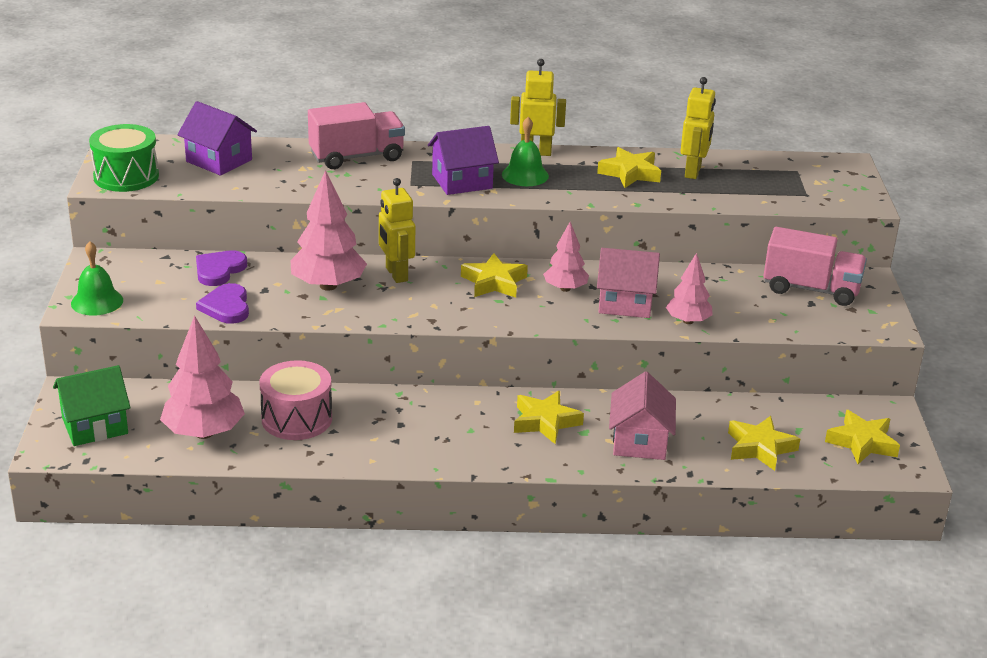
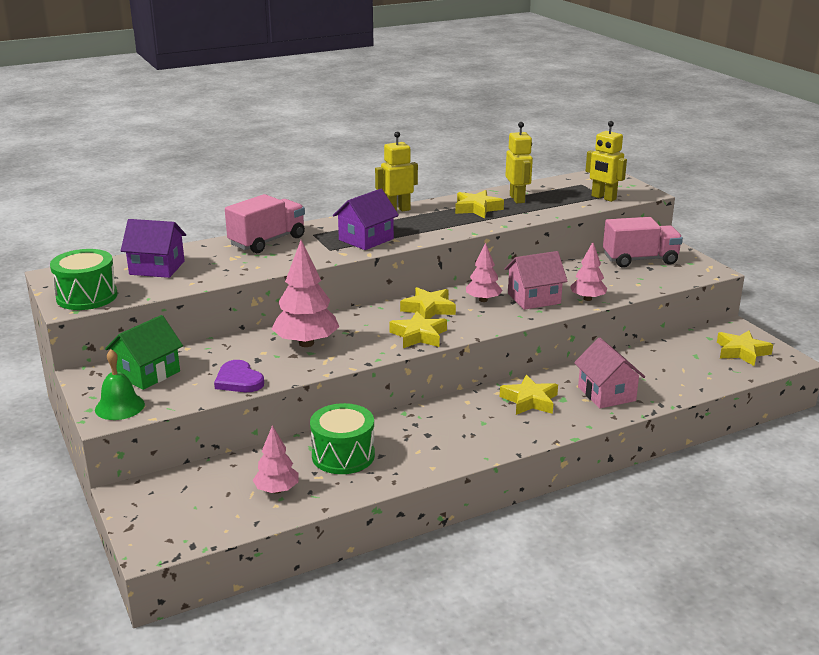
camera: 25 degrees left, 5 degrees down
green house [53,365,130,446] -> green house moved to [105,315,183,390]
pink tree [160,315,245,439] -> pink tree [253,425,298,494], size x0.60
purple heart [196,250,247,286] -> none
pink drum [259,360,332,440] -> green drum [310,403,375,474]
yellow robot [379,178,415,283] -> yellow robot moved to [586,121,627,202]
green bell [502,117,549,186] -> none
yellow star [728,416,800,471] -> yellow star moved to [389,311,447,348]

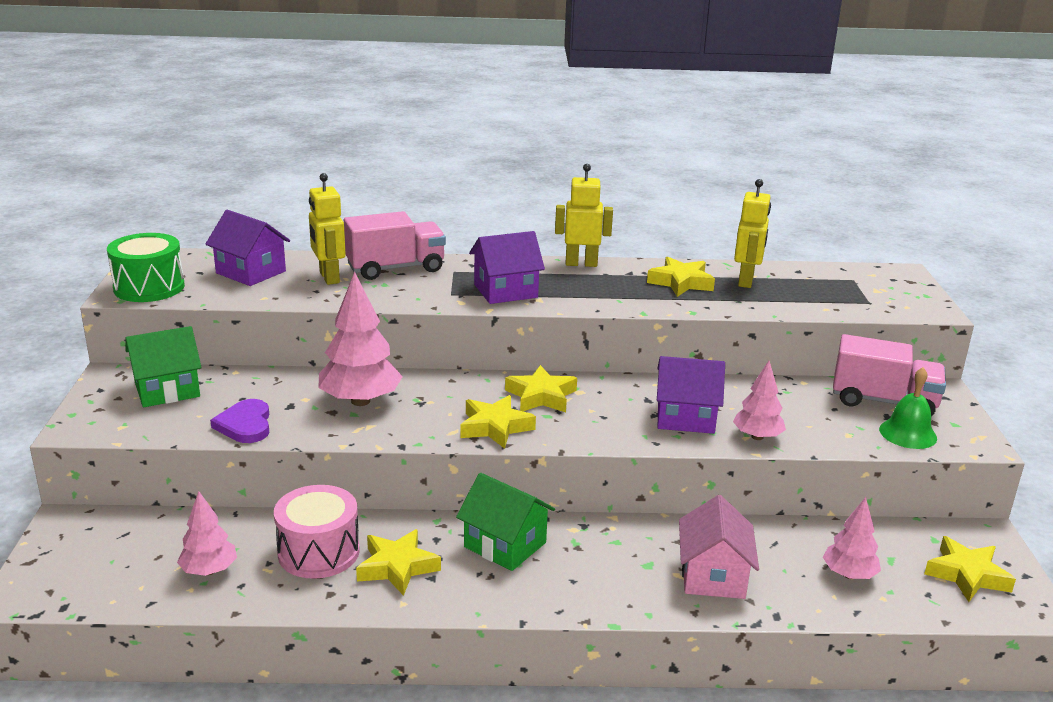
camera: 25 degrees right, 0 degrees up
green bell [95,349,145,420] -> green bell moved to [879,367,937,449]
green drum [310,403,375,474] -> pink drum [274,485,360,579]
pink tree [466,243,503,302] -> pink tree moved to [823,497,881,579]
yellow star [500,375,558,415] -> yellow star moved to [356,529,441,596]
pink house [505,251,568,310] -> purple house [657,356,725,434]
yellow robot [586,121,627,202] -> yellow robot moved to [309,173,346,285]
none -> green house [456,473,555,571]

